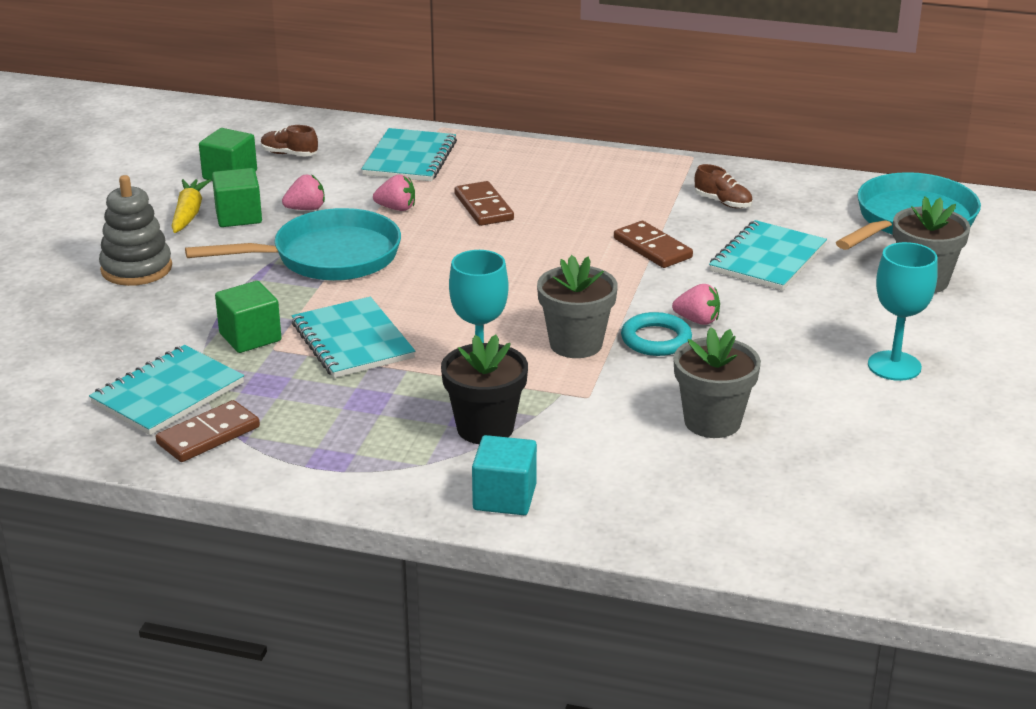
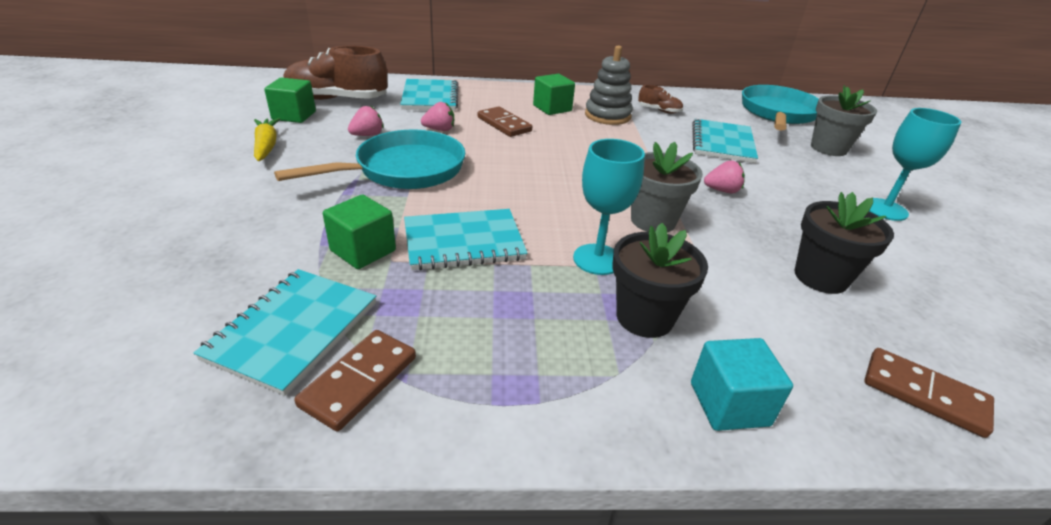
camera: 20 degrees left, 5 degrees up
grey stacking toy [99,175,172,286] -> grey stacking toy moved to [585,45,633,125]
green cube [212,168,262,227] -> green cube moved to [533,74,575,115]
brown shoe [261,125,318,157] -> brown shoe [283,46,387,100], size x2.17
turquoise notebook [292,297,415,378] -> turquoise notebook turned 60 degrees counterclockwise [404,209,528,270]
brown domino [614,221,693,268] -> brown domino moved to [864,348,994,438]
turquoise ring [621,312,692,356] -> none
grey flower pot [674,327,761,438] -> black flower pot [795,192,894,294]

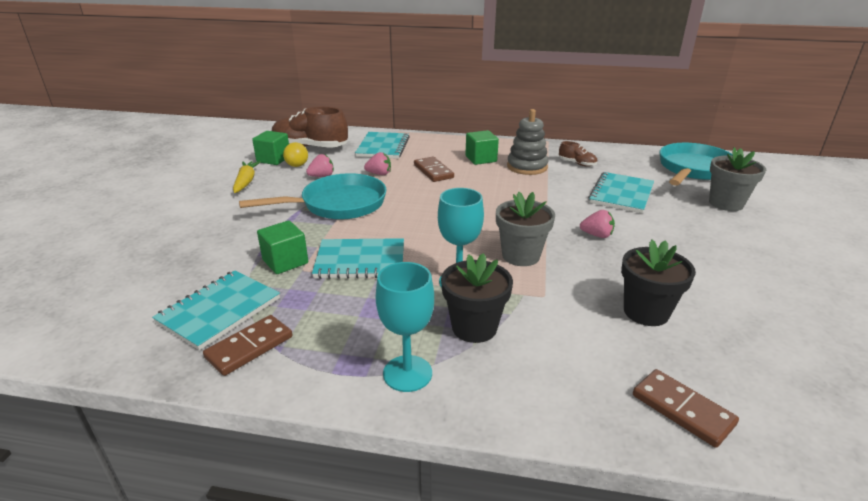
camera: 15 degrees right, 5 degrees down
turquoise cube [691,338,793,431] -> none
turquoise goblet [869,108,961,221] -> turquoise goblet moved to [376,262,434,392]
none -> yellow ball [283,142,308,167]

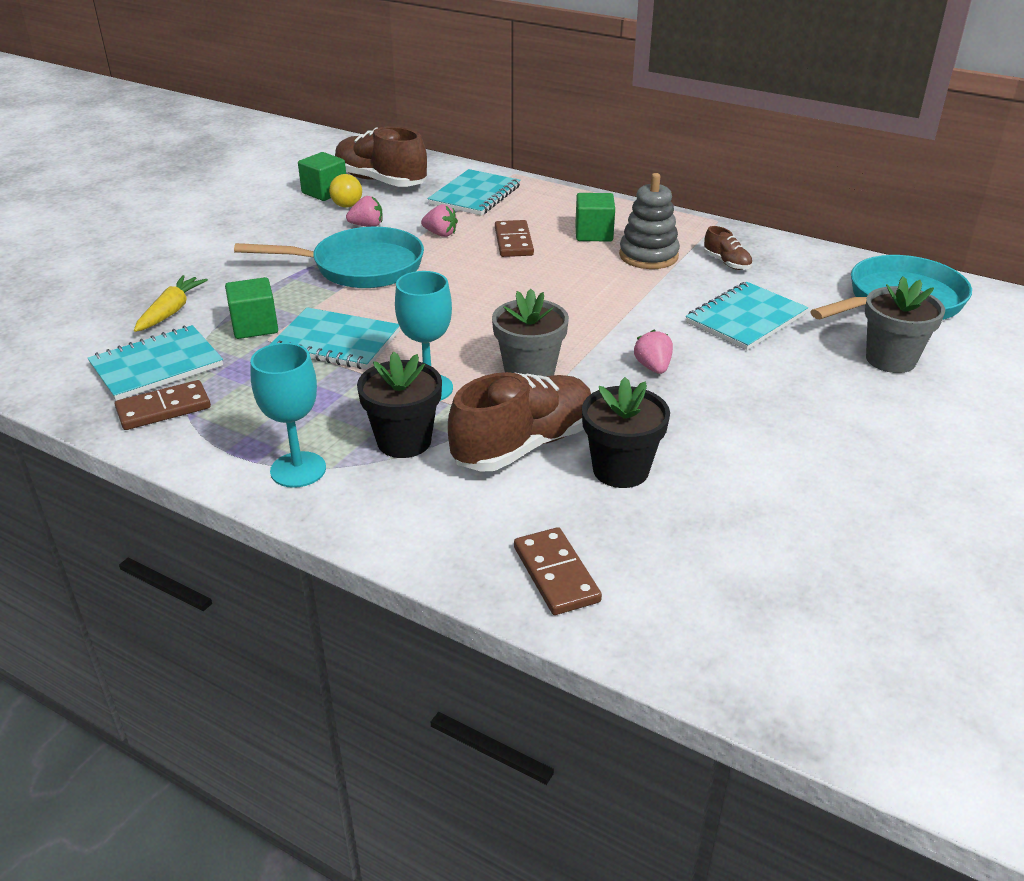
camera: 20 degrees right, 5 degrees up
yellow carrot [233,161,261,193] -> yellow carrot moved to [134,275,208,332]
pink strawberry [580,210,615,238] -> pink strawberry turned 135 degrees counterclockwise [634,330,673,374]
none -> brown shoe [448,372,591,472]

